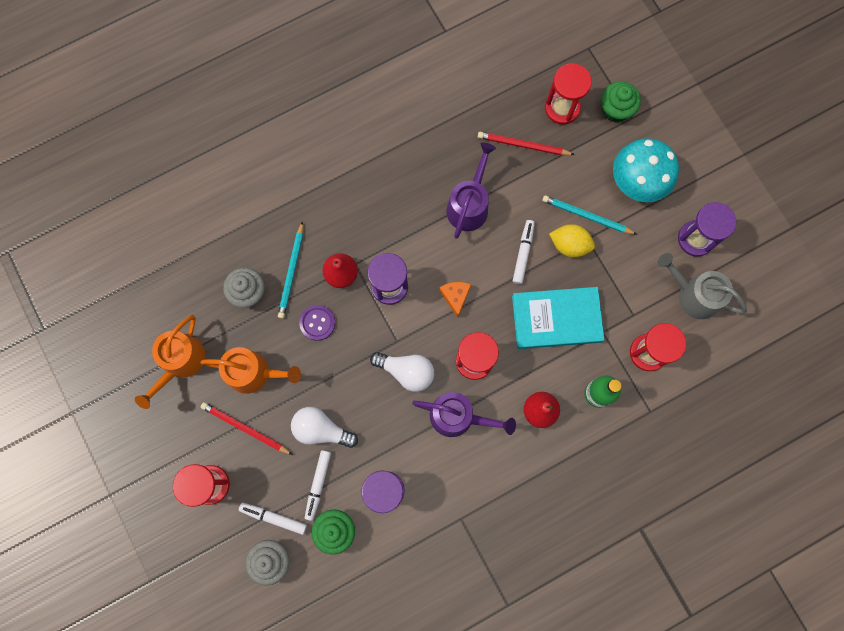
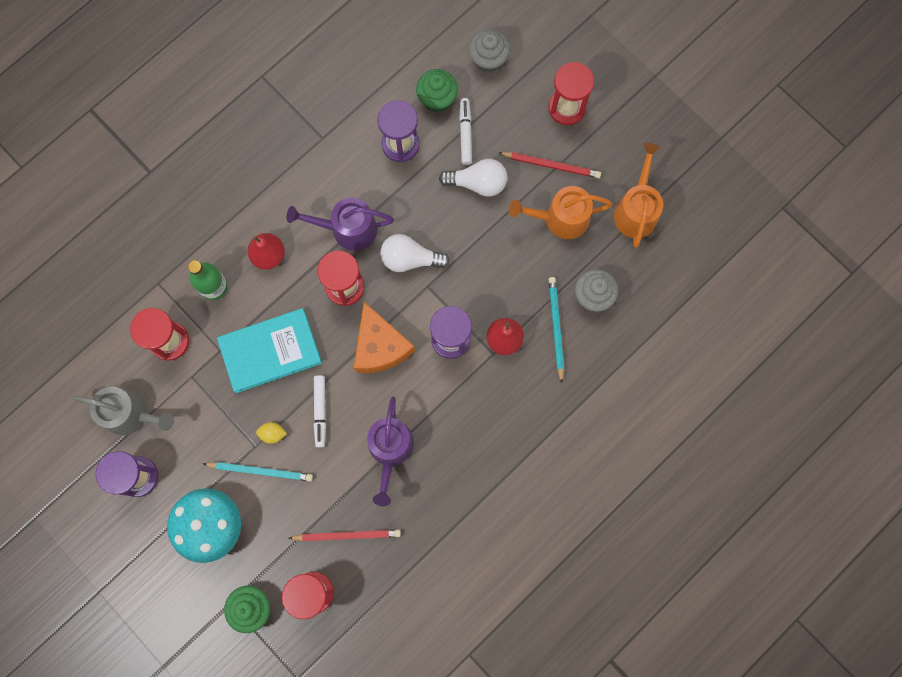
camera: 165 degrees right, 0 degrees up
white marker [239,503,307,535] -> none
purple button [299,305,335,341] -> none
orange cheese [439,282,471,318] -> orange cheese [354,302,415,373], size x1.86
yellow lemon [549,224,595,257] -> yellow lemon [256,422,287,444], size x0.60

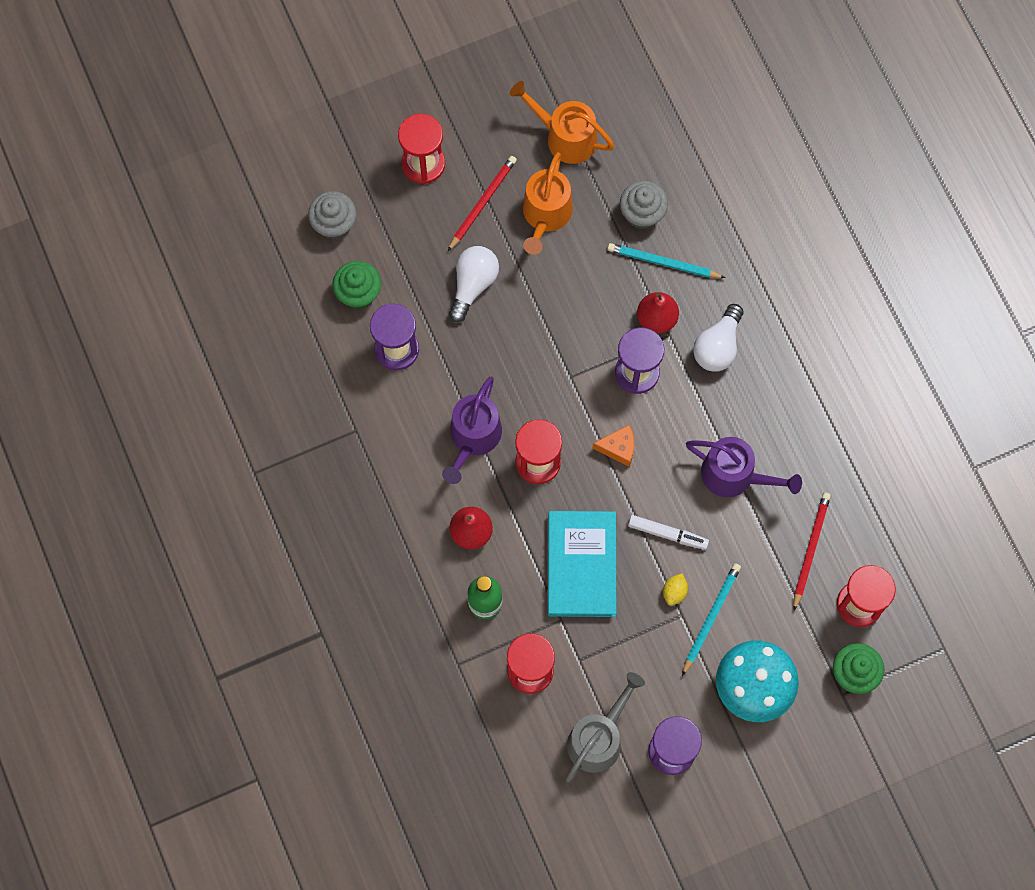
camera: 70 degrees left, 5 degrees down
orange cheese [354,302,415,373] -> orange cheese [593,425,634,466], size x0.54
white light bulb [380,234,450,272] -> white light bulb moved to [693,304,743,372]
white marker [459,98,472,165] -> none

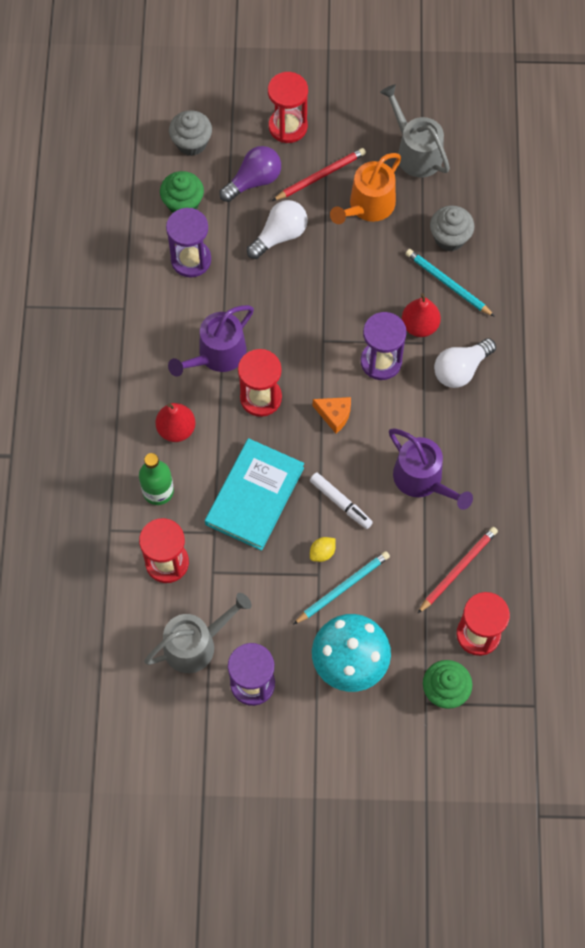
camera: 25 degrees right, 5 degrees down
orange watering can [510,81,615,164] -> grey watering can [380,84,450,178]
none -> purple light bulb [219,146,281,202]

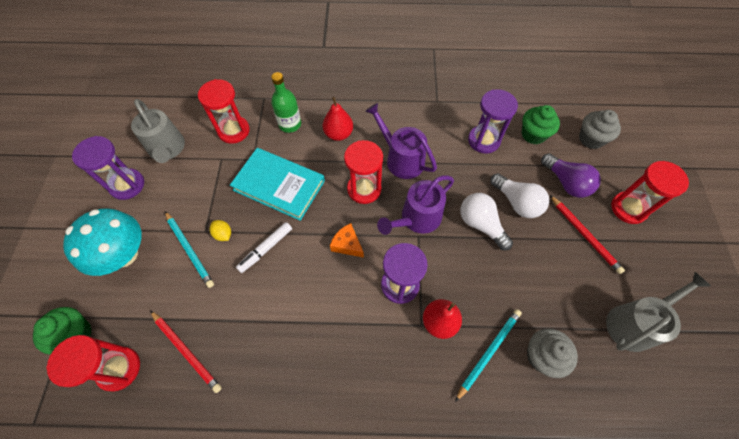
camera: 90 degrees right, 5 degrees down
orange cheese [313,397,351,434] -> orange cheese turned 105 degrees clockwise [330,223,364,258]
orange watering can [330,153,401,224] -> none
purple watering can [389,428,473,510] -> purple watering can moved to [377,175,454,235]
white light bulb [434,338,496,388] -> white light bulb moved to [460,193,513,250]

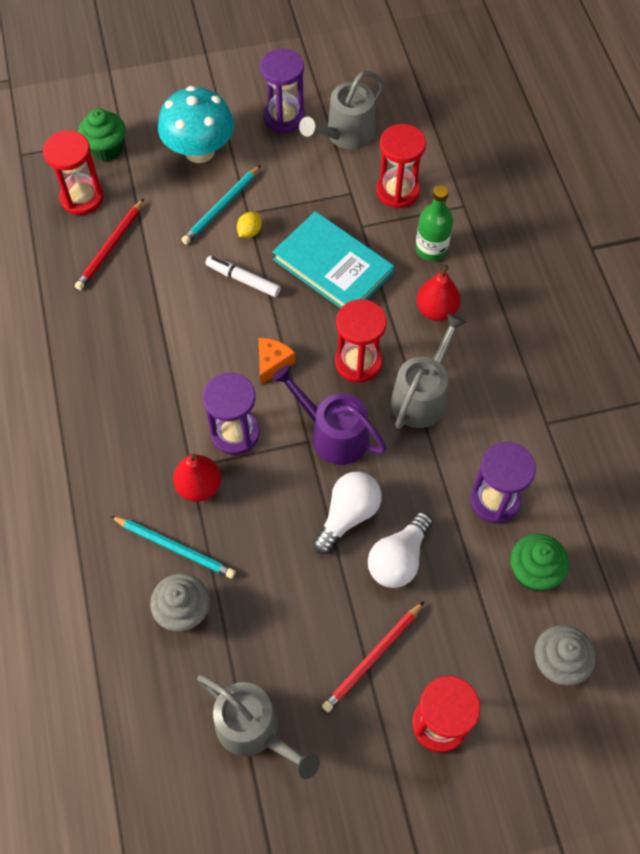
camera: 75 degrees right, 0 degrees up
turquoise book [230,148,325,221] -> turquoise book turned 60 degrees counterclockwise [273,211,394,308]
purple watering can [365,103,437,179] -> grey watering can [390,313,466,429]
purple light bulb [541,153,601,198] -> none

